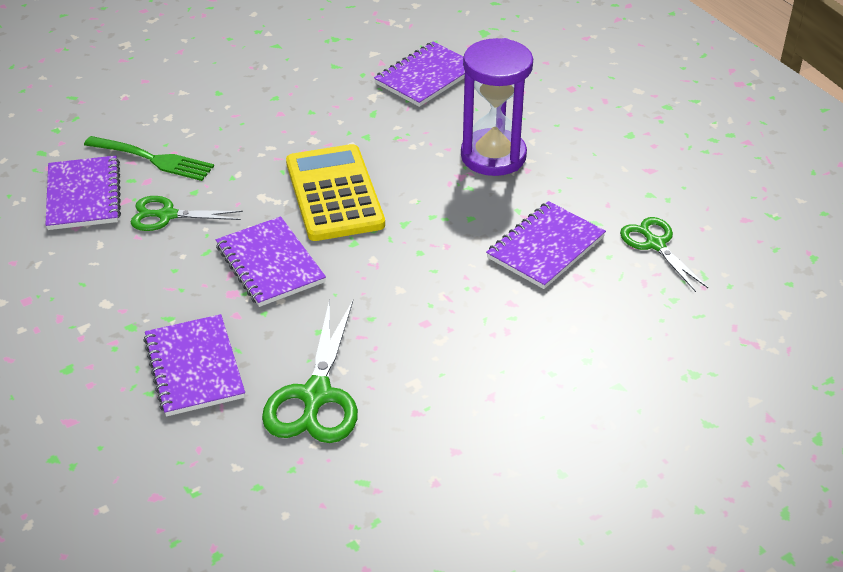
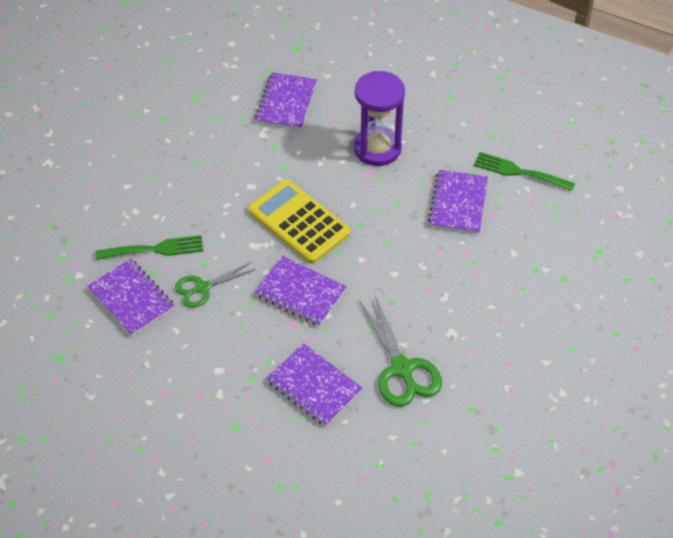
camera: 30 degrees left, 10 degrees up
green scissors [620,217,708,292] -> green fork [474,152,575,191]

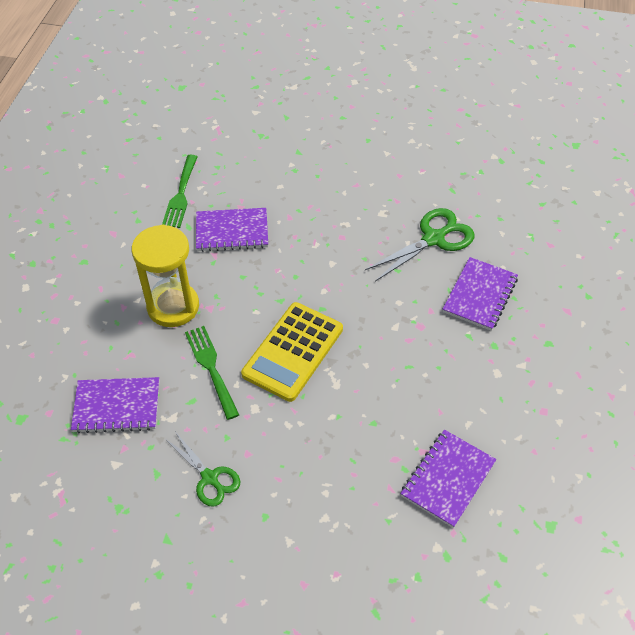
camera: 105 degrees left, 0 degrees up
green fork [96,235,203,260] -> green fork moved to [185,326,239,420]
green scissors [175,262,256,308] -> green scissors moved to [167,433,240,506]
purple notebook [255,256,347,326] -> none
purple hourglass [354,71,405,166] -> yellow hourglass [132,225,199,327]

